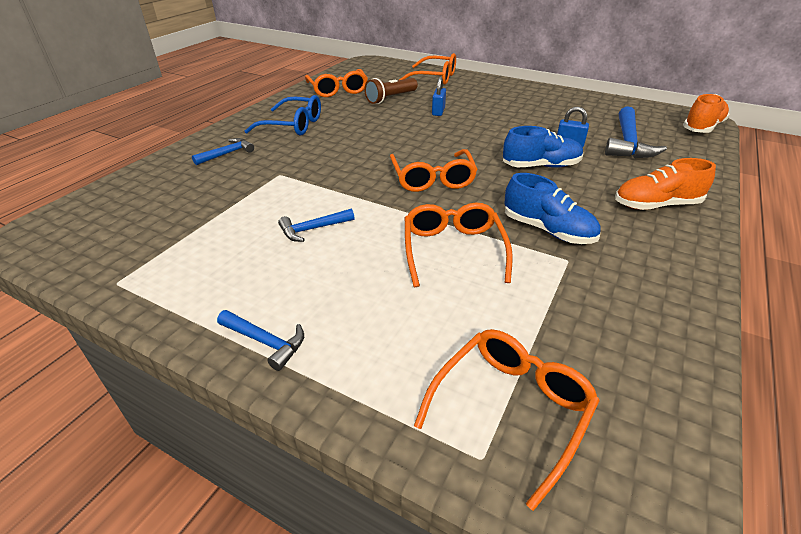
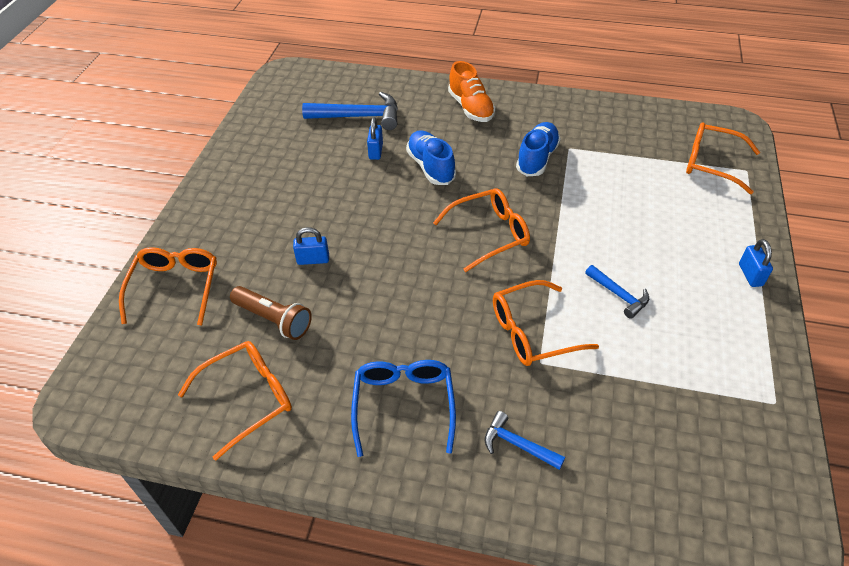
camera: 105 degrees left, 10 degrees up
blue hammer [217,310,304,371] -> blue padlock [739,239,773,287]
orange glasses [405,203,513,287] -> orange glasses moved to [493,280,599,366]
orange shoe [683,94,730,133] -> none

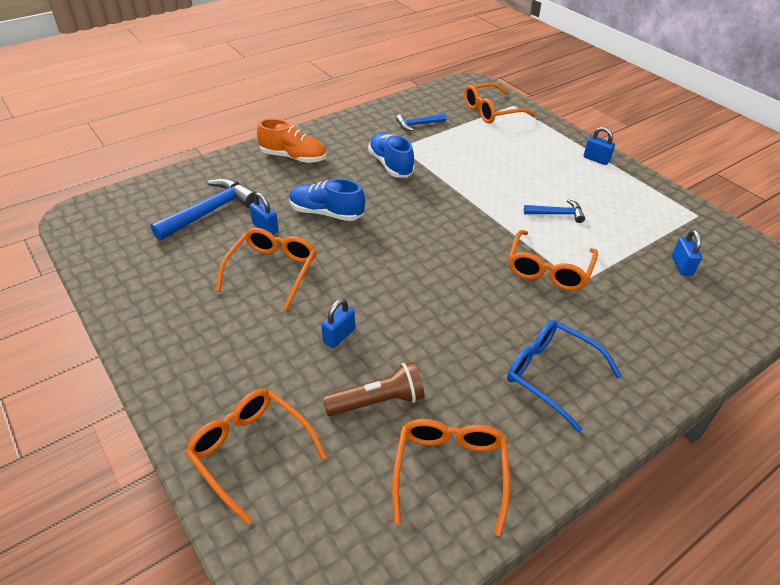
camera: 50 degrees left, 5 degrees down
orange glasses [433,188,530,272] -> orange glasses moved to [216,228,316,310]
blue hammer [484,411,565,470] -> blue hammer moved to [396,113,446,131]
none -> blue padlock [672,230,702,276]

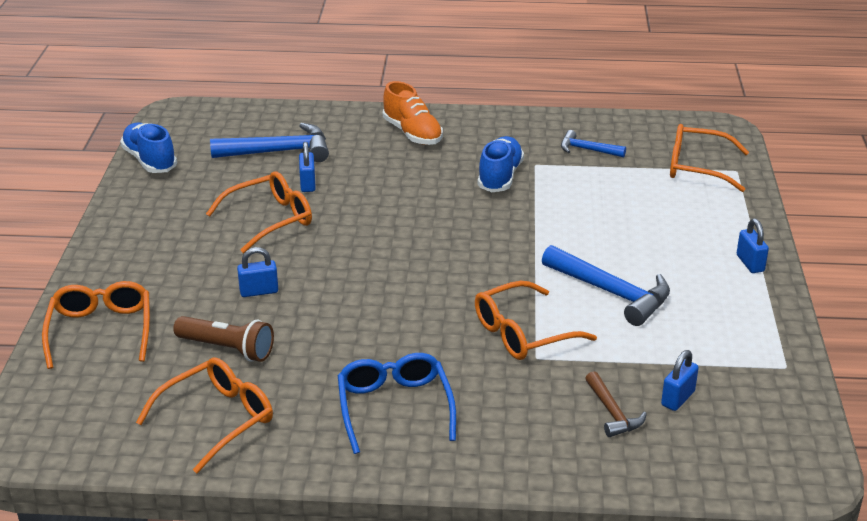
camera: 40 degrees right, 10 degrees down
blue shoe [289,179,365,221] -> blue shoe moved to [120,123,177,173]
blue hammer [524,199,585,223] -> blue hammer [542,245,670,326], size x1.77
none -> brown hammer [585,371,647,437]

